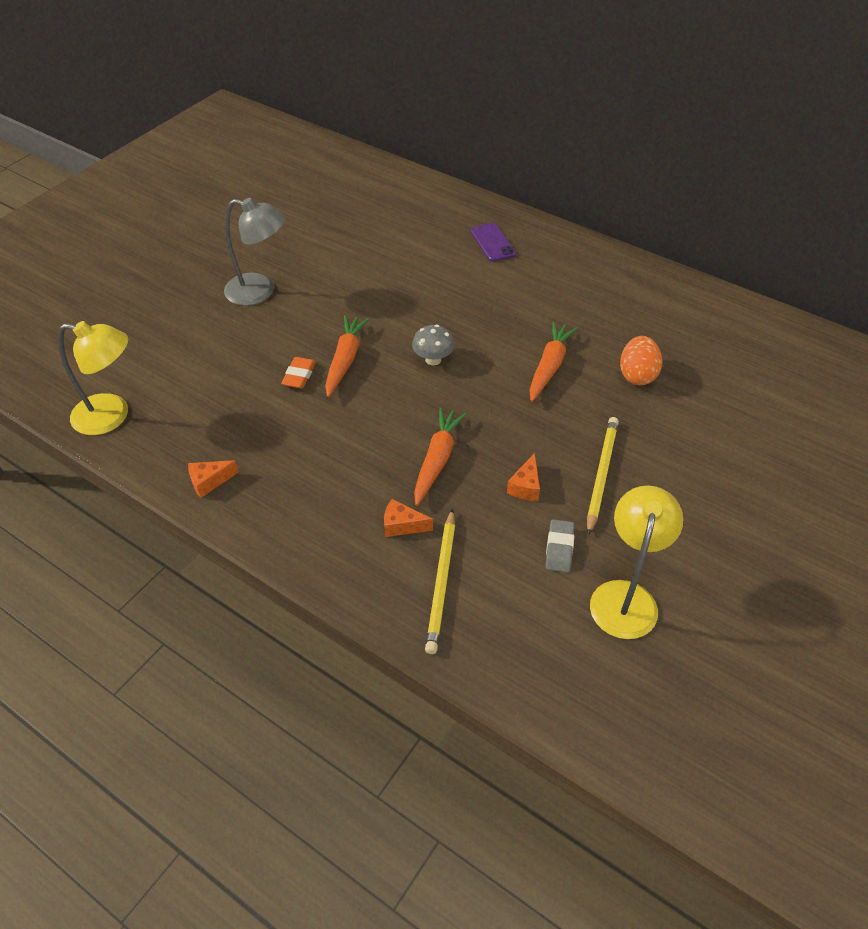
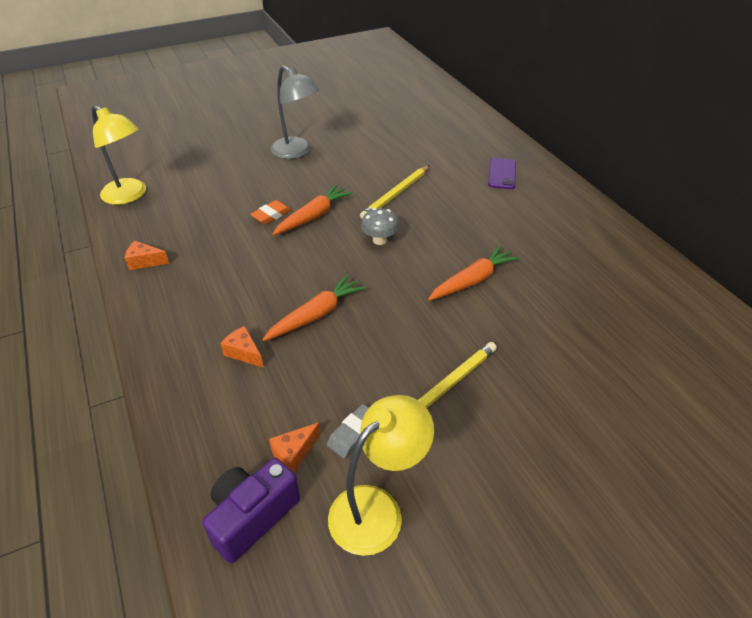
camera: 30 degrees right, 5 degrees down
yellow pencil [425,509,455,654] -> yellow pencil moved to [360,165,430,219]
orange cheese [507,453,540,501] -> orange cheese moved to [269,423,321,472]
orange egg [620,336,662,385] -> none
none -> purple camera [202,458,300,563]

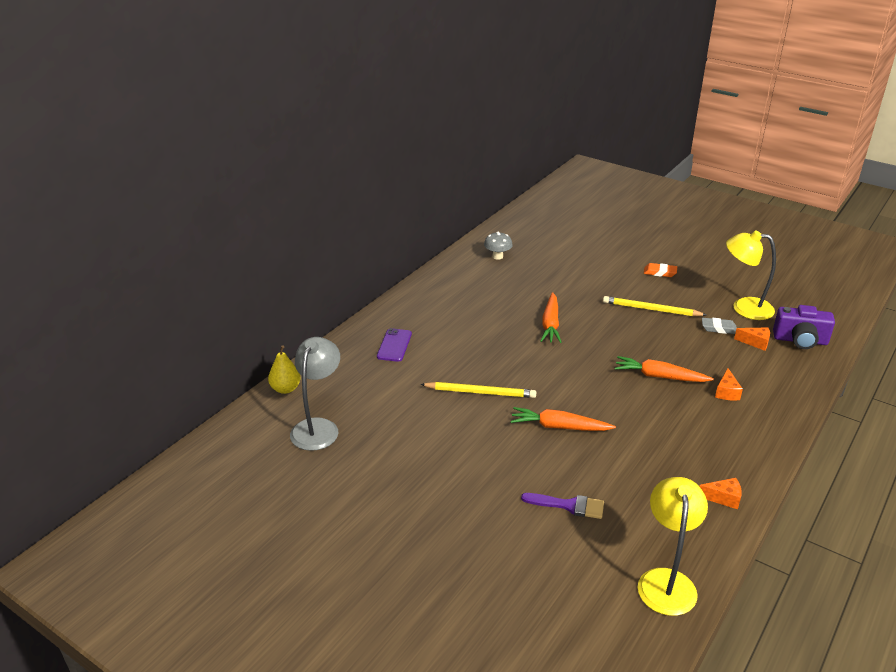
camera: 120 degrees left, 10 degrees down
orange cheese [125,241,169,270] -> orange cheese turned 60 degrees counterclockwise [699,478,742,509]
orange eraser [250,200,291,224] -> orange eraser moved to [644,263,677,277]
grey lamp [271,65,319,159] -> grey lamp moved to [290,337,340,451]
grey mushroom [361,208,399,245] -> grey mushroom moved to [484,232,513,260]
orange carrot [428,245,519,301] -> orange carrot turned 105 degrees counterclockwise [541,292,562,343]
purple phone [488,158,516,189] -> purple phone turned 60 degrees counterclockwise [377,328,412,362]
none -> yellow pear [268,345,301,394]
none -> purple brush [521,493,604,519]

